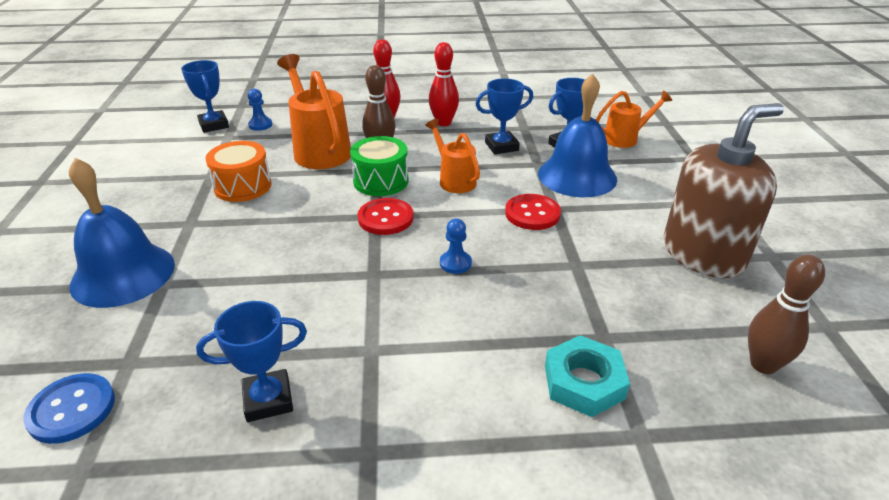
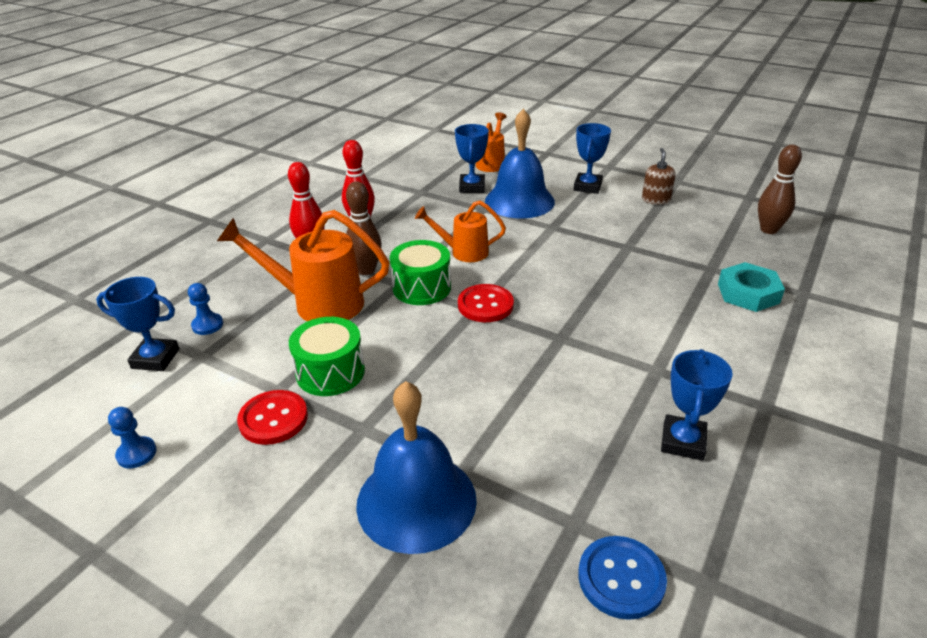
camera: 55 degrees left, 0 degrees up
orange drum [205,141,271,202] -> green drum [289,317,365,396]
blue pawn [440,218,472,274] -> blue pawn moved to [108,407,157,469]
blue trophy [476,78,533,154] -> blue trophy moved to [574,123,611,194]
red button [505,194,561,230] -> red button moved to [237,390,308,445]
brown soap dispenser [663,103,784,278] -> brown soap dispenser [642,148,676,205], size x0.43

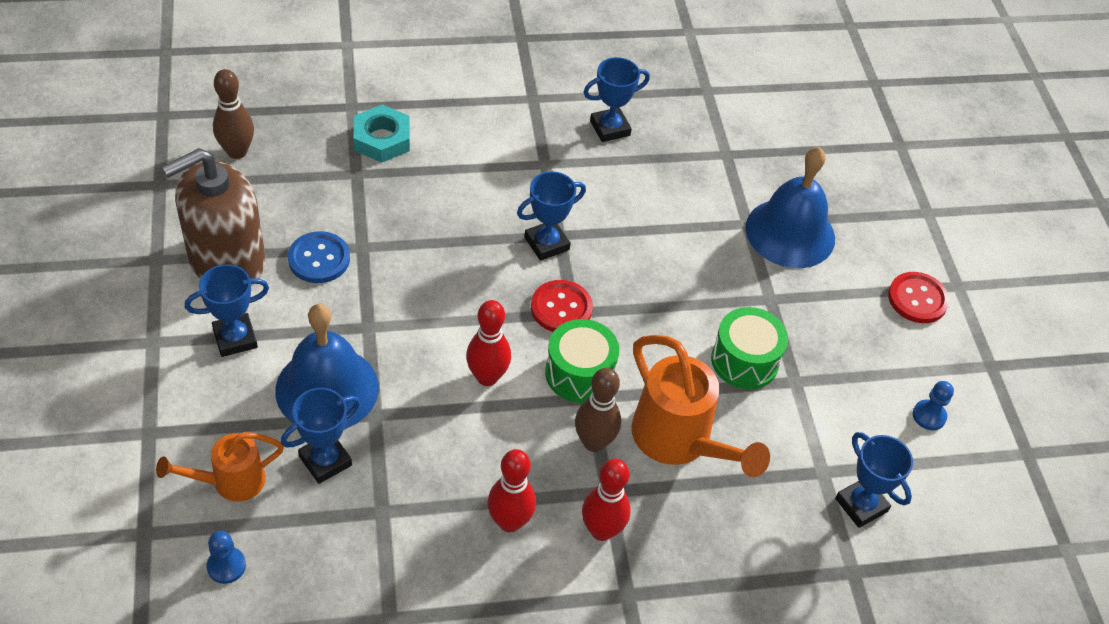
camera: 135 degrees left, 15 degrees up
blue pawn [188,283,223,335] -> blue pawn moved to [207,531,246,584]
red button [237,390,308,445] -> red button moved to [888,272,950,323]
orange watering can [415,201,506,262] -> red bowling pin [466,300,511,386]
blue button [578,536,667,620] -> blue button moved to [288,231,350,283]
brown soap dispenser [642,148,676,205] -> brown soap dispenser [162,148,265,286], size x2.31
none -> blue trophy [517,171,586,261]

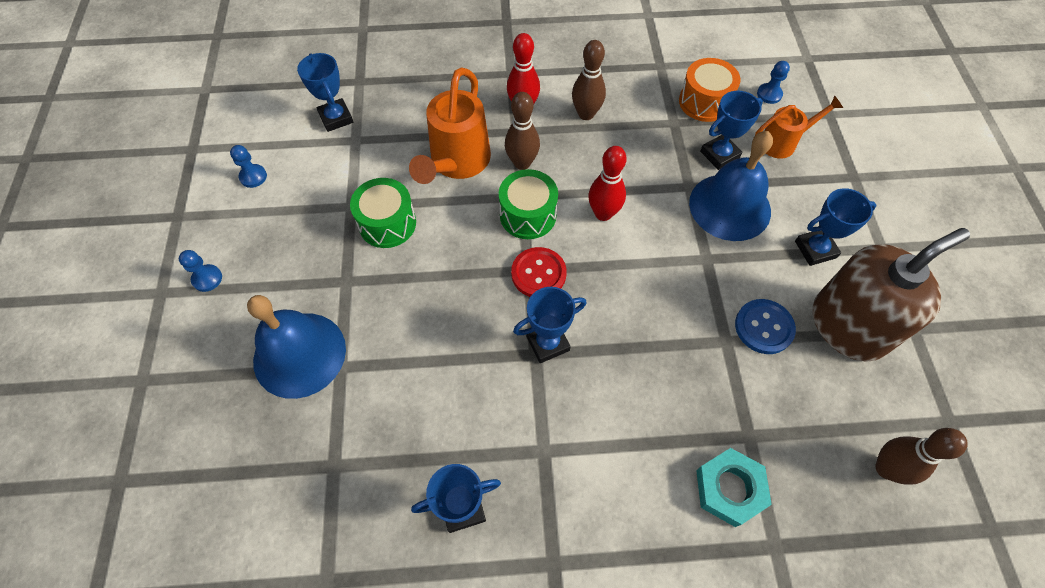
camera: 170 degrees left, 10 degrees up
red bowling pin [488,449,536,532] -> brown bowling pin [572,40,606,120]
orange watering can [632,335,770,477] -> orange watering can turned 135 degrees counterclockwise [409,67,491,184]
red button [888,272,950,323] -> blue pawn [179,250,222,292]
none -> orange drum [679,58,741,122]

